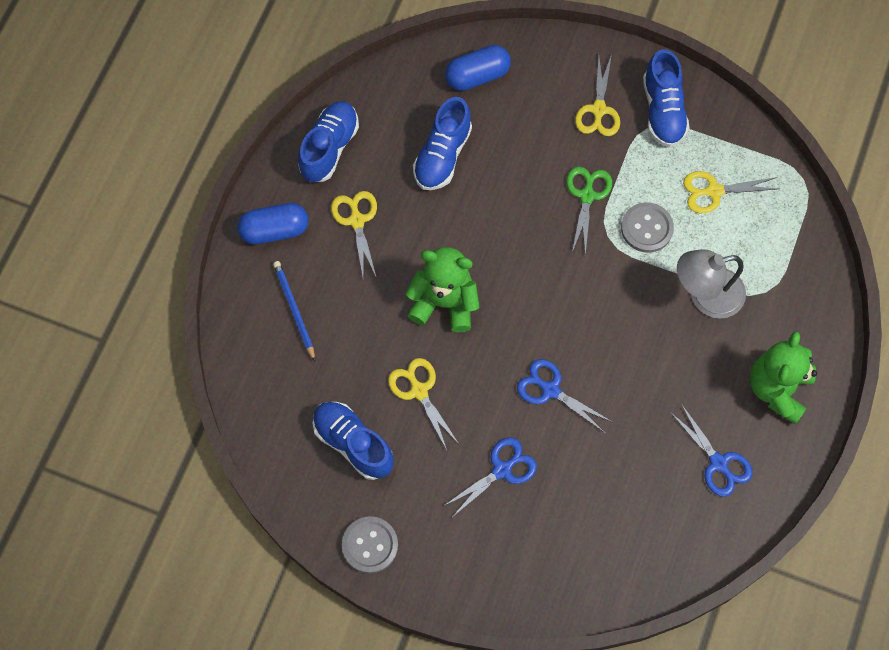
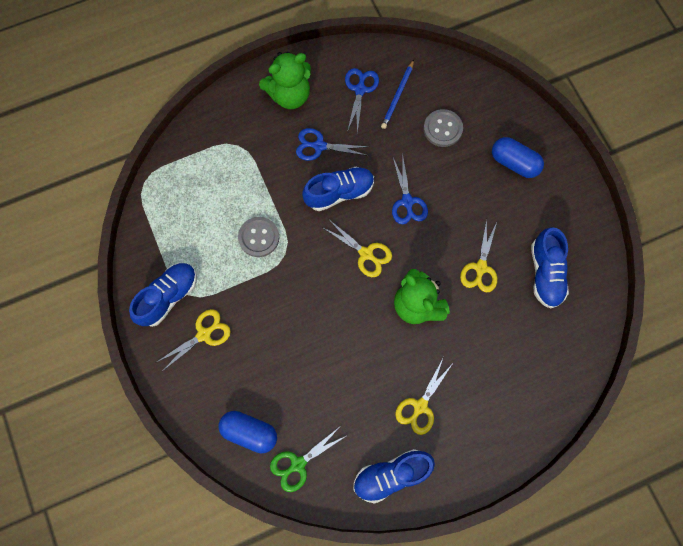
camera: 135 degrees left, 5 degrees up
blue capsule [237,203,308,245] -> blue capsule moved to [492,137,544,178]
blue pencil [273,261,315,361] -> blue pencil moved to [381,60,414,129]
grey button [342,516,398,574] -> grey button moved to [423,109,463,147]
blue shoe [413,97,472,190] -> blue shoe moved to [302,167,374,211]
blue scissors [444,437,537,516] -> blue scissors moved to [296,128,369,161]
green scissors [566,167,612,255] -> green scissors moved to [270,428,346,492]
grey lamp [677,249,746,319] -> none
yellow scissors [683,171,779,213] -> yellow scissors moved to [323,220,392,277]

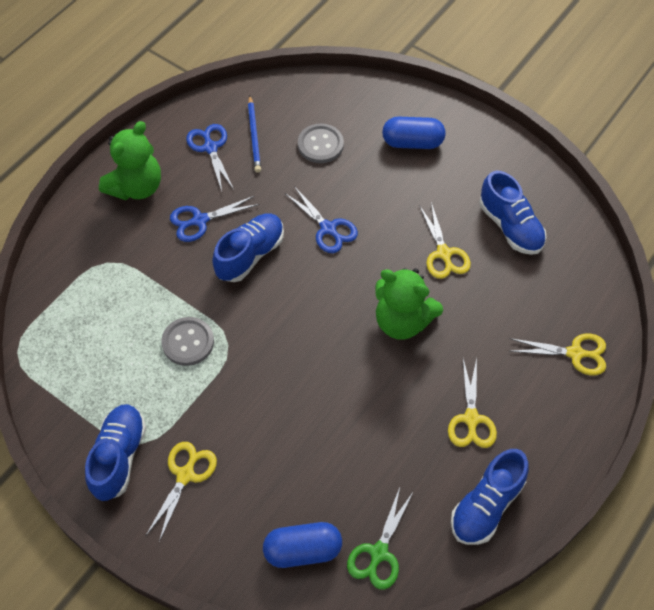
camera: 30 degrees left, 15 degrees down
yellow scissors [323,220,392,277] -> yellow scissors moved to [510,333,606,376]

